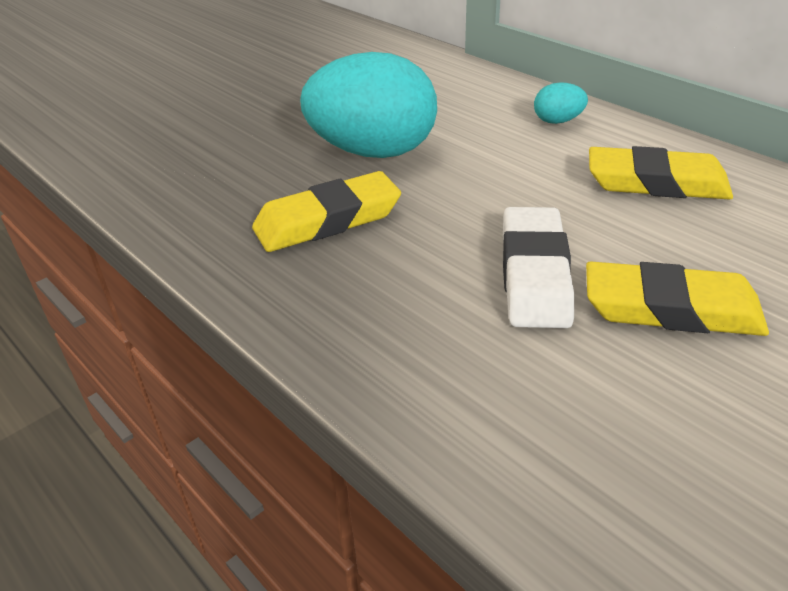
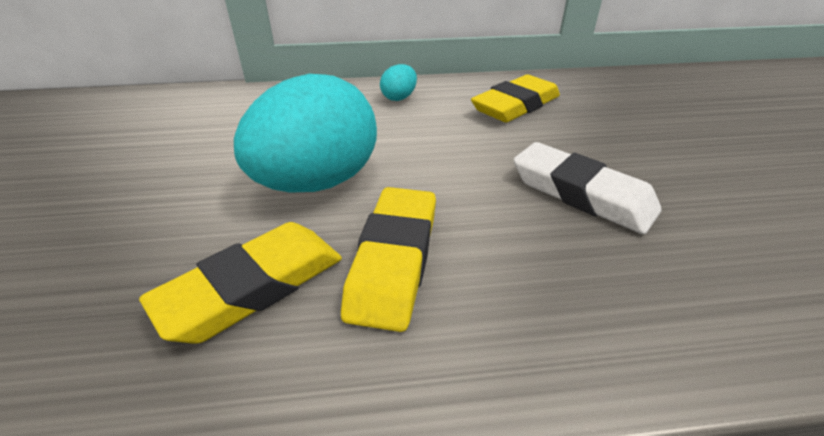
camera: 55 degrees left, 0 degrees up
yellow eraser [586,261,769,336] -> yellow eraser moved to [139,222,342,344]

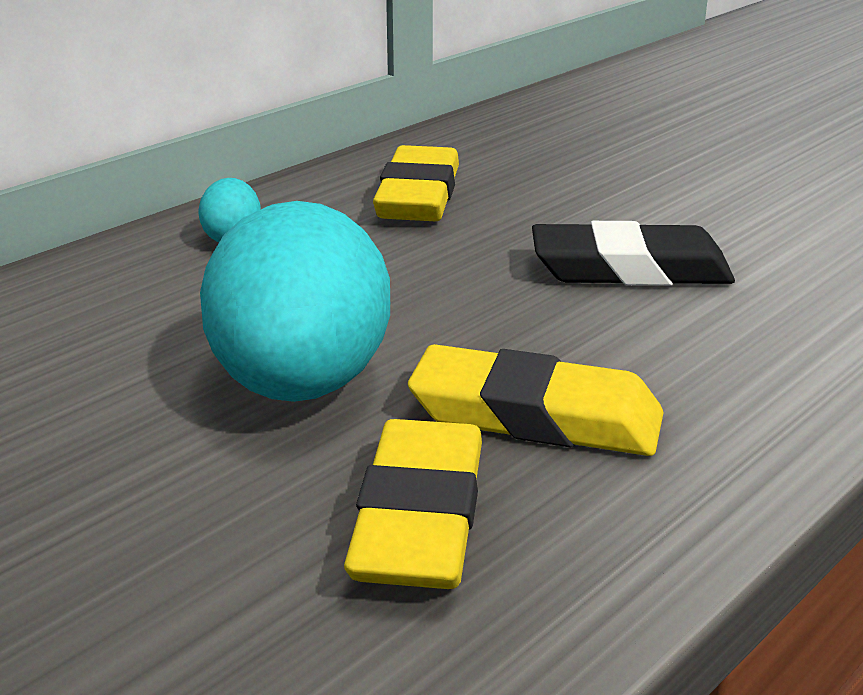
camera: 40 degrees left, 10 degrees down
yellow eraser [341,187,436,332] -> yellow eraser turned 45 degrees counterclockwise [408,344,664,456]
white eraser [514,142,662,234] -> black eraser [532,221,735,286]

